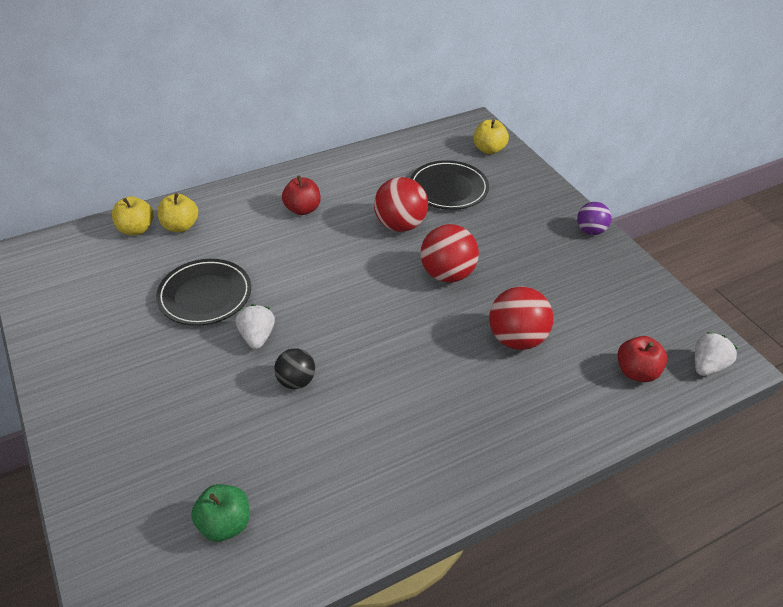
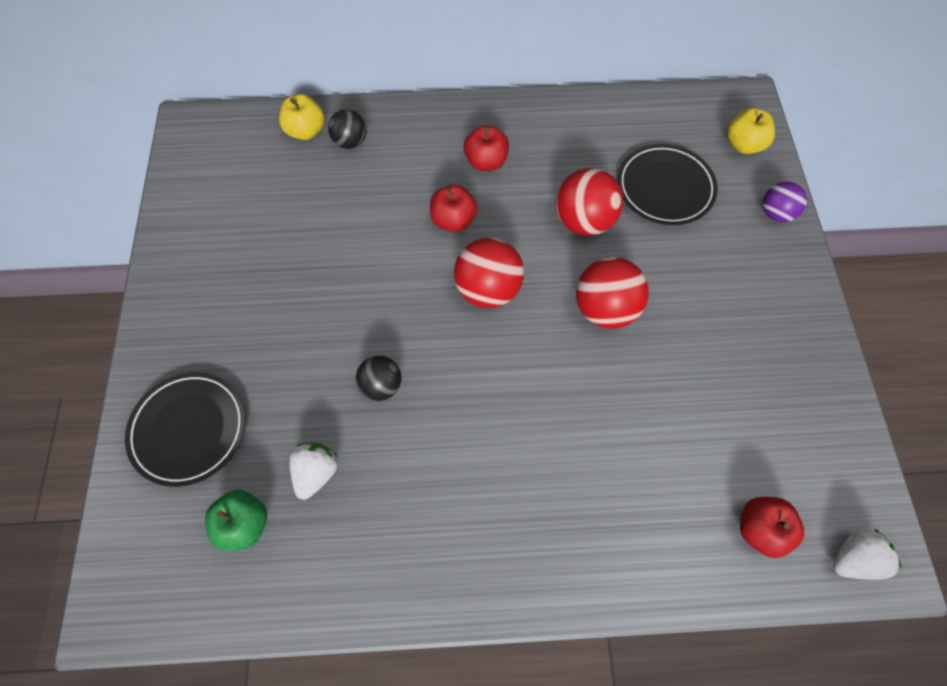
camera: 25 degrees right, 20 degrees up
black plate [156,259,251,326] -> black plate moved to [125,372,245,487]
yellow apple [158,193,198,232] -> black ball [328,109,367,149]
white strawberry [236,304,275,349] -> white strawberry moved to [289,443,338,500]
red ball [489,287,553,350] -> red ball moved to [454,238,524,308]
purple ball [577,202,611,235] -> purple ball moved to [763,181,807,222]
none -> red apple [430,185,478,232]

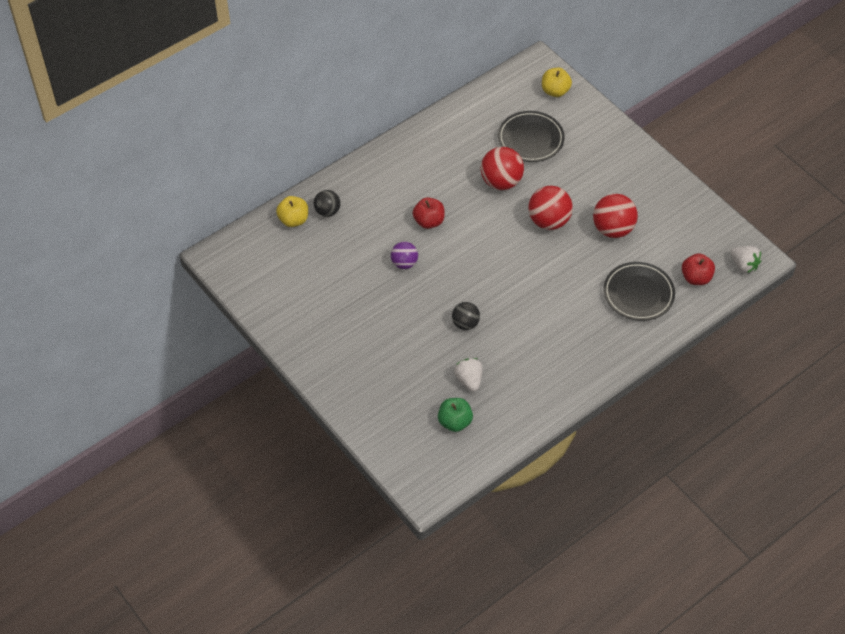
camera: 35 degrees left, 10 degrees down
black plate [125,372,245,487] -> black plate moved to [603,262,675,321]
red ball [454,238,524,308] -> red ball moved to [593,194,638,238]
red apple [464,125,509,171] -> none
purple ball [763,181,807,222] -> purple ball moved to [391,242,418,269]
white strawberry [833,528,902,580] -> white strawberry turned 105 degrees clockwise [730,246,761,273]

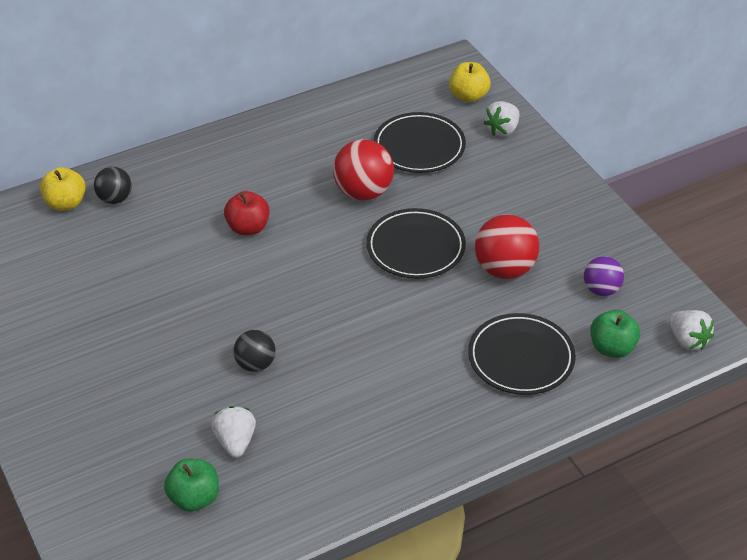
camera: 10 degrees right, 10 degrees down
purple ball [391,242,418,269] -> purple ball moved to [584,256,624,296]
red ball [528,186,573,230] -> black plate [366,208,466,279]
red apple [682,253,715,285] -> green apple [590,310,640,358]
none -> white strawberry [483,101,519,137]

